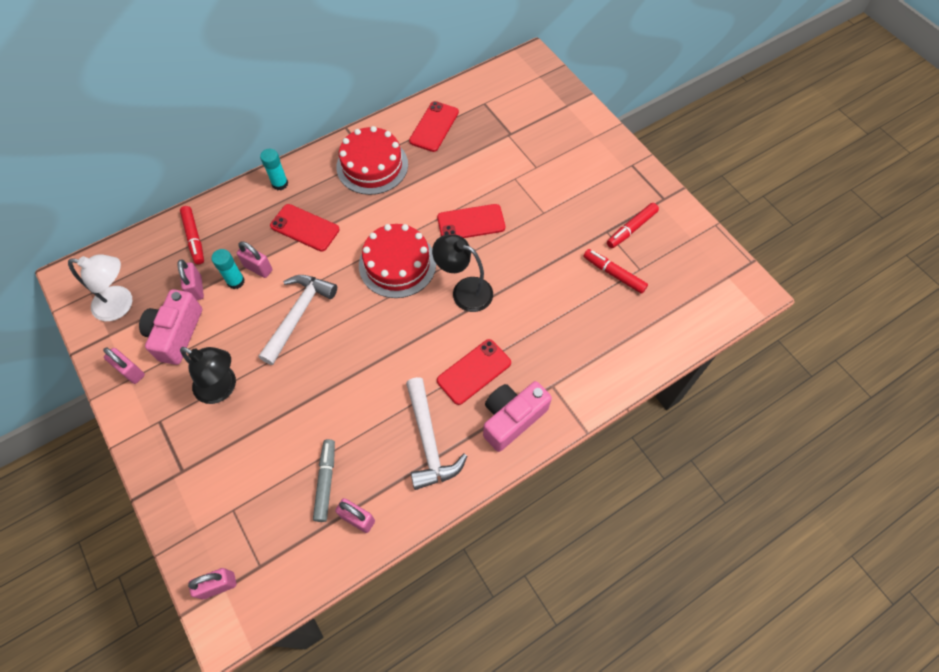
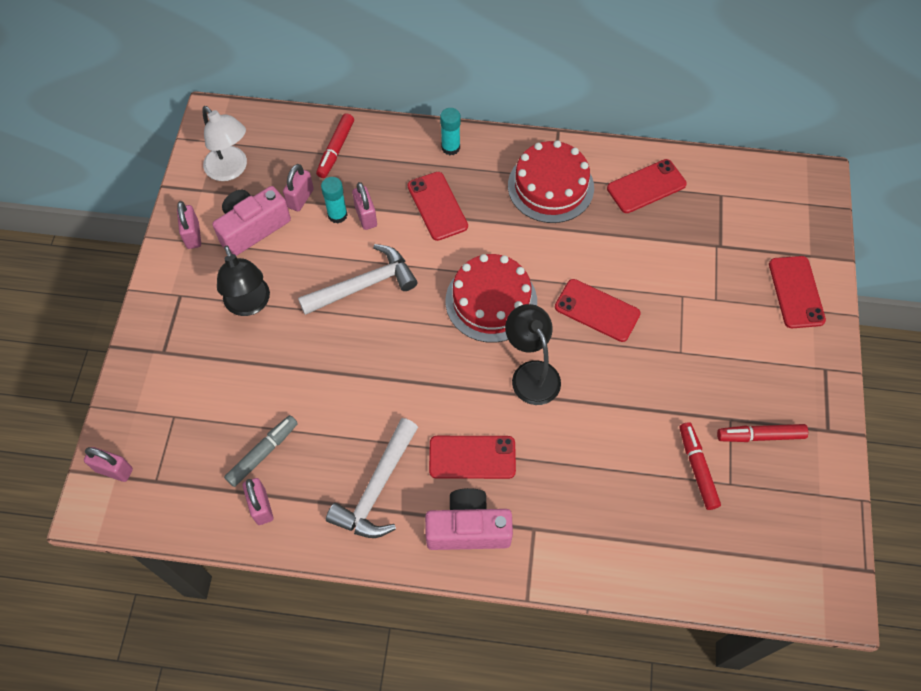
camera: 40 degrees right, 0 degrees up
none -> red phone [769,256,826,328]

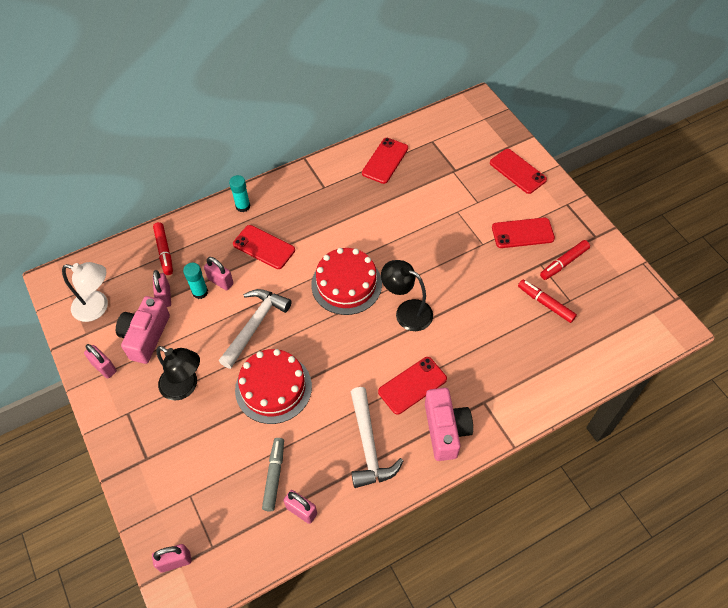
camera: 35 degrees left, 5 degrees down
pink camera [425,488,513,550] -> pink camera turned 120 degrees clockwise [425,388,473,461]
red cake [508,140,594,223] -> red cake moved to [235,349,312,424]
red phone [555,279,641,342] -> red phone moved to [492,218,555,248]

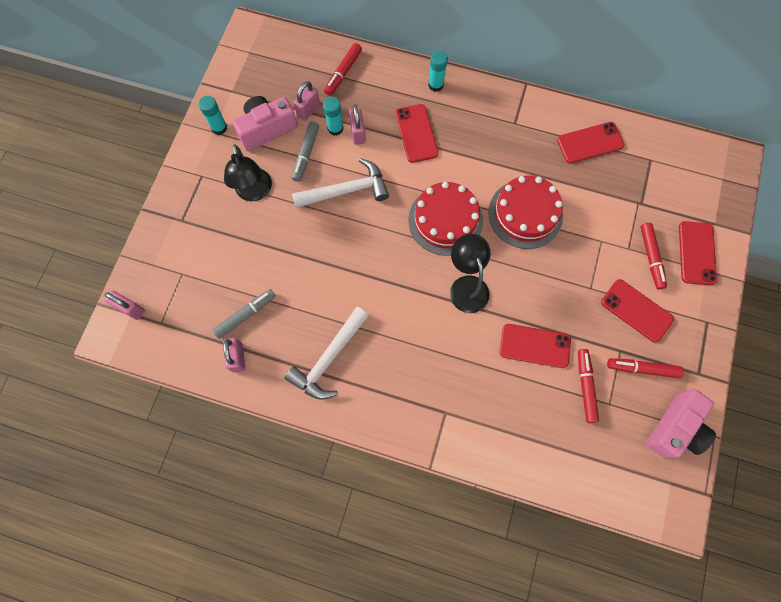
camera: 45 degrees right, 15 degrees up
white lamp [62,262,108,322] -> none
pink padlock [84,344,117,379] -> turquoise glue stick [198,96,227,135]
red cake [235,349,312,424] -> red cake moved to [488,176,563,249]
red phone [378,357,447,415] -> red phone moved to [500,324,571,368]
pink camera [425,388,473,461] -> pink camera moved to [646,389,716,458]
none -> grey marker [292,121,319,182]
none -> red marker [640,223,667,290]

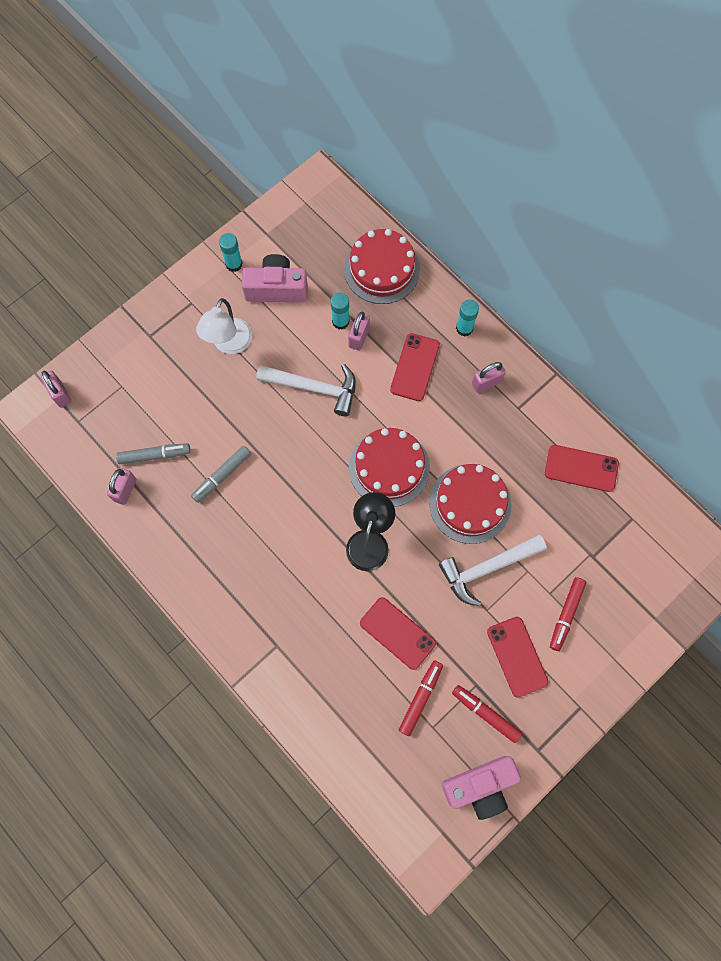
camera: 30 degrees right, 0 degrees up
black lamp [224,144,272,202] -> white lamp [196,298,252,354]
white hammer [284,307,369,400] -> white hammer moved to [439,535,547,606]
grey marker [292,121,319,182] -> grey marker moved to [191,446,251,503]
pink padlock [293,81,320,121] -> pink padlock moved to [472,362,506,393]
red marker [324,43,362,96] -> red cake [344,229,420,304]
red phone [679,221,717,285] -> none

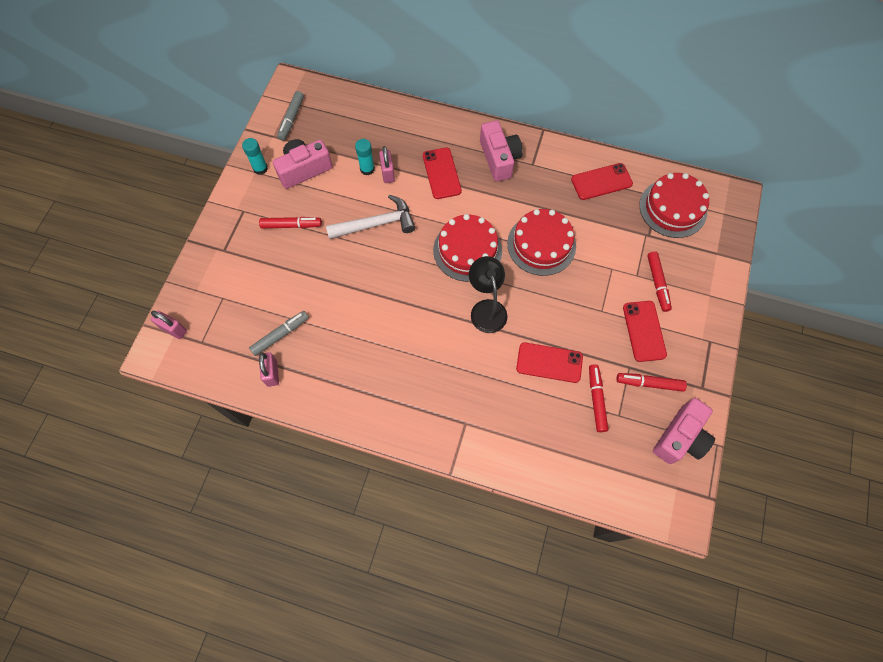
camera: 30 degrees left, 5 degrees down
grey marker [191,446,251,503] -> grey marker moved to [277,91,304,141]
white lamp [196,298,252,354] -> red marker [259,217,322,228]
red cake [344,229,420,304] -> red cake moved to [639,173,709,238]
white hammer [439,535,547,606] -> none
turquoise glue stick [456,300,479,337] -> none
pink padlock [472,362,506,393] -> pink camera [480,120,523,181]
red phone [487,617,549,698] -> red phone turned 45 degrees clockwise [623,301,667,362]

